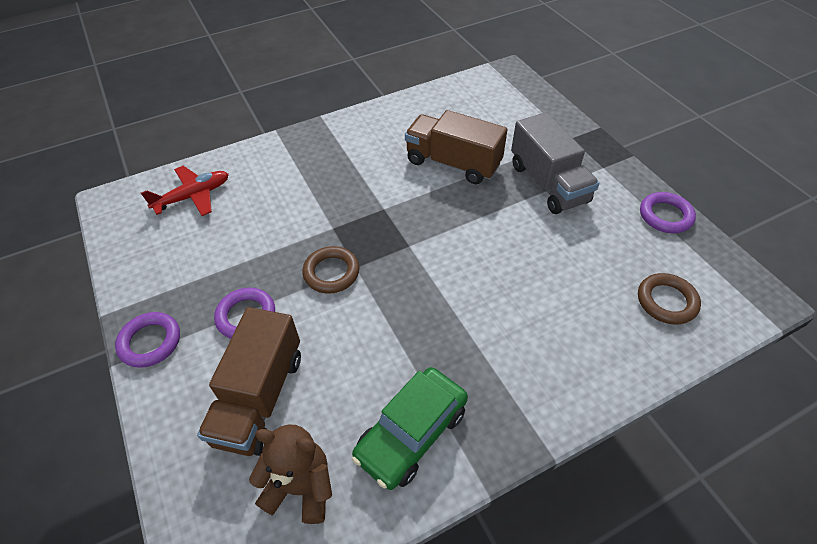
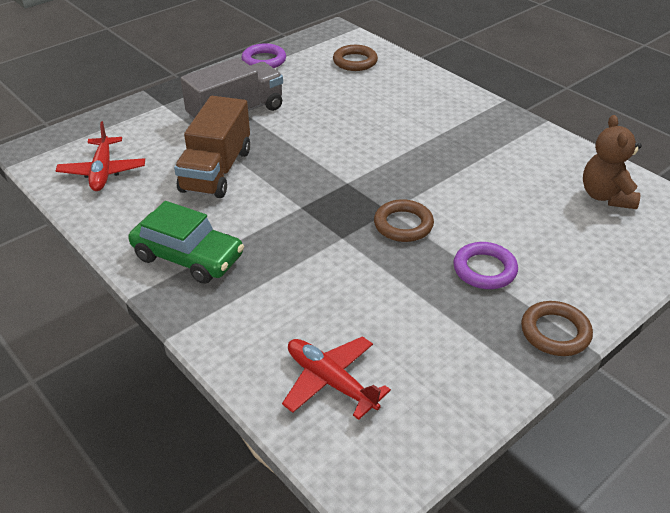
camera: 105 degrees left, 10 degrees down
purple ring [115,312,180,368] -> brown ring [521,301,593,356]
brown truck [197,307,301,456] -> none
green car [352,367,468,490] -> green car moved to [128,201,244,284]
none -> red plane [56,121,145,191]

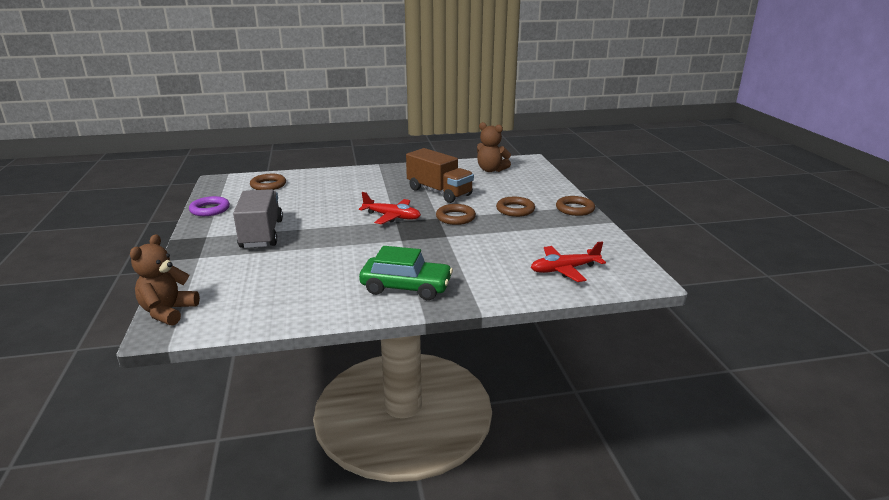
camera: 60 degrees left, 15 degrees down
red plane [56,121,145,191] -> red plane moved to [359,192,421,224]
green car [128,201,244,284] -> green car turned 45 degrees clockwise [359,246,453,300]
brown truck [174,96,250,198] -> brown truck moved to [406,148,474,203]
purple ring [453,242,518,289] -> brown ring [496,197,535,217]
none -> brown teddy bear [130,234,200,326]

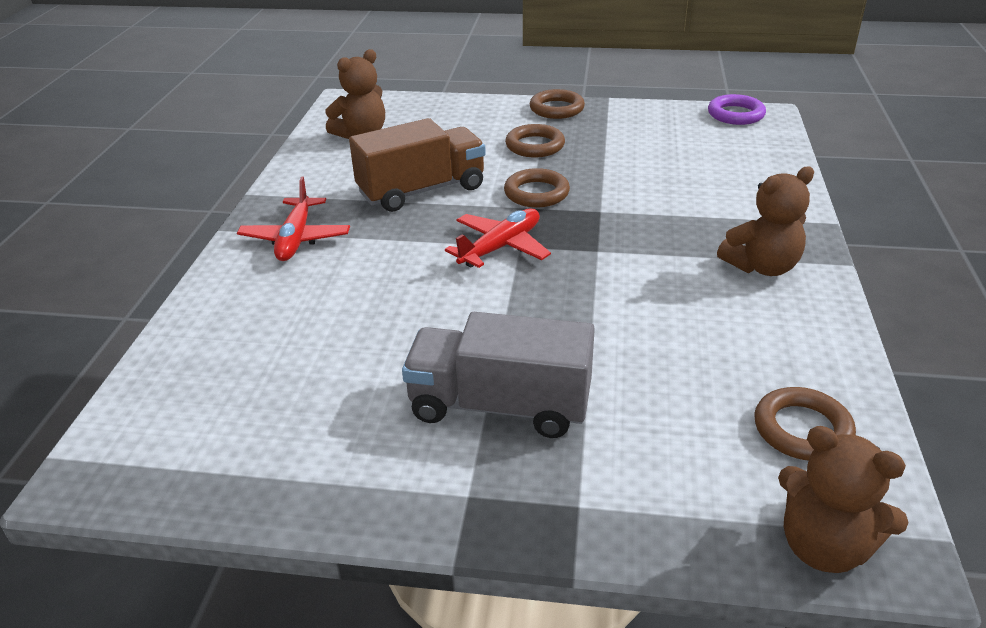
camera: 70 degrees left, 10 degrees up
purple ring [189,196,230,216] -> purple ring moved to [708,94,766,125]
brown ring [250,174,286,190] -> brown ring moved to [754,387,856,461]
green car [359,246,453,300] -> brown teddy bear [717,166,814,276]
red plane [531,241,606,282] -> red plane moved to [237,177,350,261]

